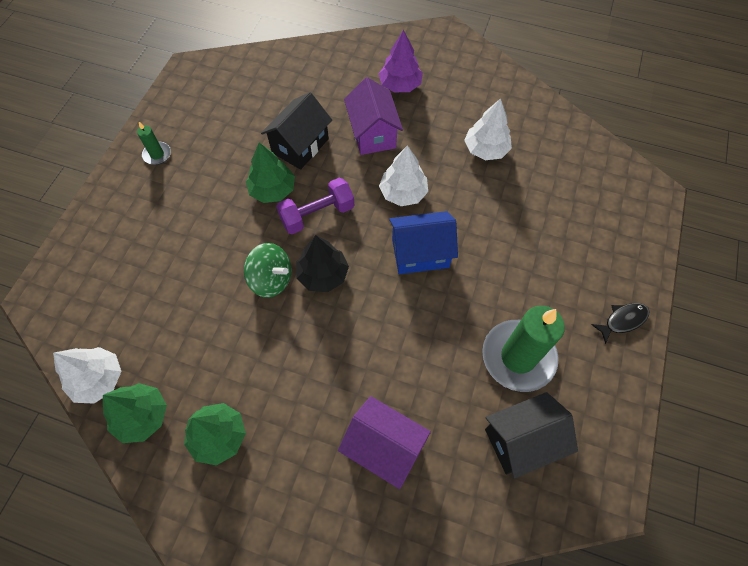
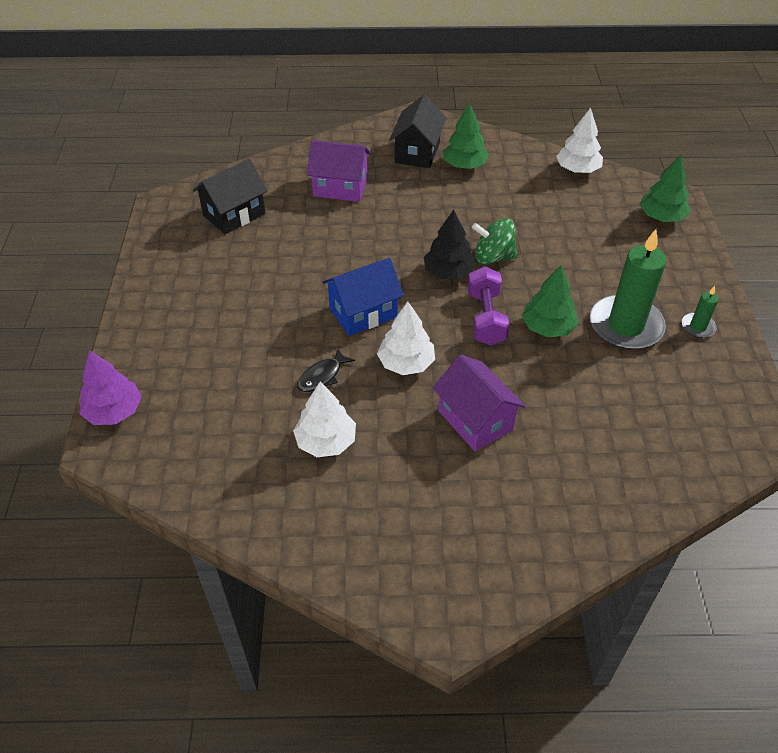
camera: 160 degrees right, 15 degrees down
green tree [103,383,167,443] -> green tree moved to [640,155,690,222]
black house [261,92,332,170] -> black house moved to [389,95,446,168]
purple dumbbell [276,178,354,234] -> purple dumbbell turned 45 degrees counterclockwise [468,266,509,346]
purple tree [379,30,423,92] -> purple tree moved to [80,350,142,425]
green candle [482,306,565,392] -> green candle moved to [590,229,666,350]
black fish [591,303,650,344] -> black fish moved to [297,348,355,392]

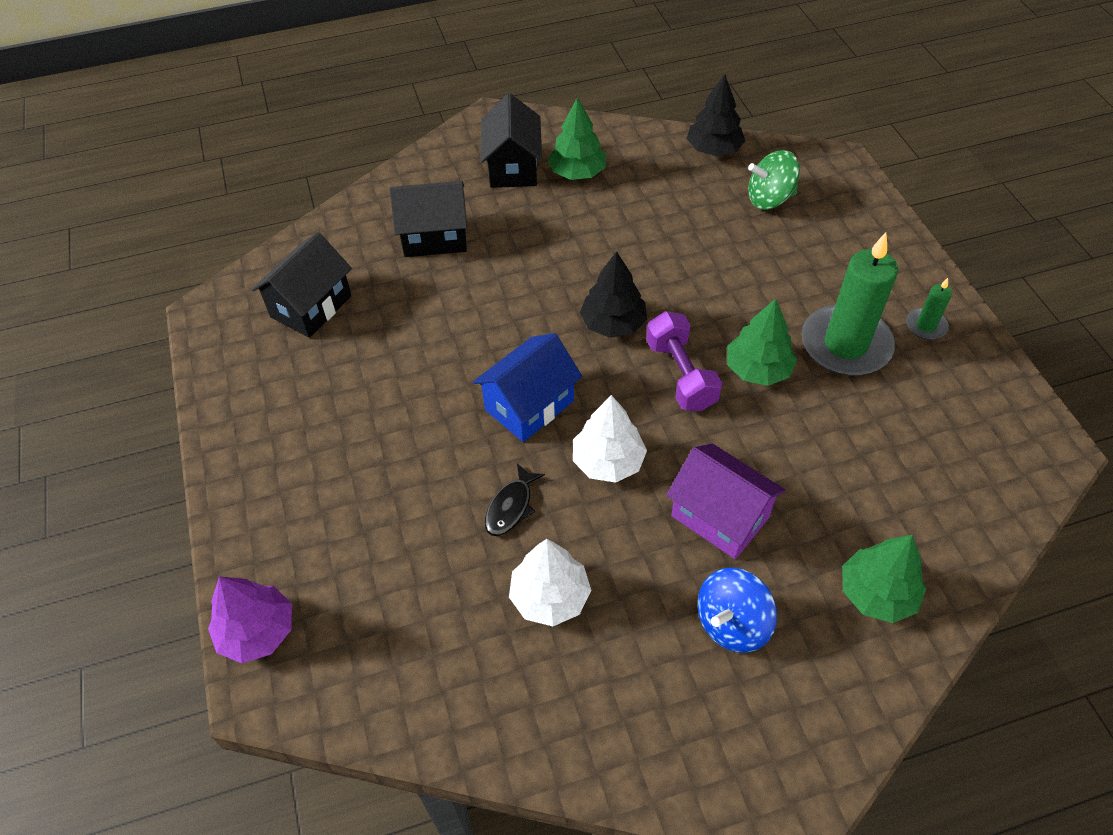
camera: 15 degrees left, 5 degrees up
purple house [307,140,371,202] -> black house [389,181,467,257]
green spinning top [472,218,517,265] -> green spinning top moved to [748,150,800,209]
white tree [556,107,603,173] -> black tree [686,74,745,156]
green tree [640,155,690,222] -> green tree moved to [842,535,926,623]
none -> blue spinning top [698,568,777,653]

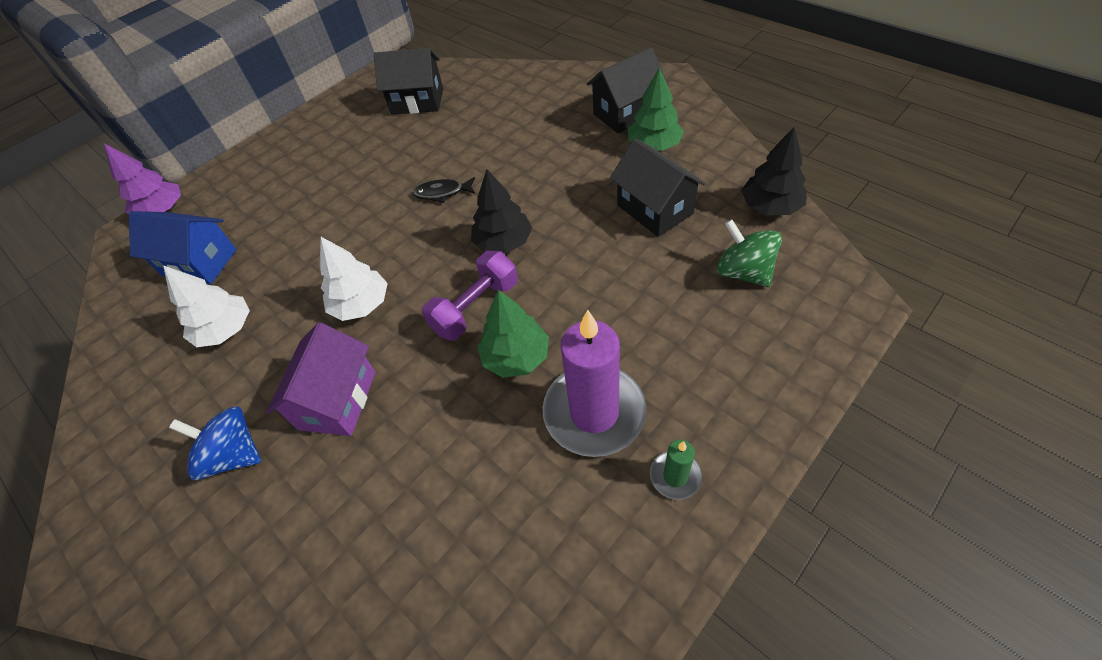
camera: 65 degrees right, 0 degrees up
black house [389,181,467,257] -> black house moved to [610,138,706,237]
blue house [473,333,582,442] -> blue house moved to [129,211,237,284]
black fish [485,463,545,536] -> black fish moved to [412,177,475,203]
green candle [801,233,898,376] -> purple candle [543,310,647,457]
green tree [842,535,926,623] -> none

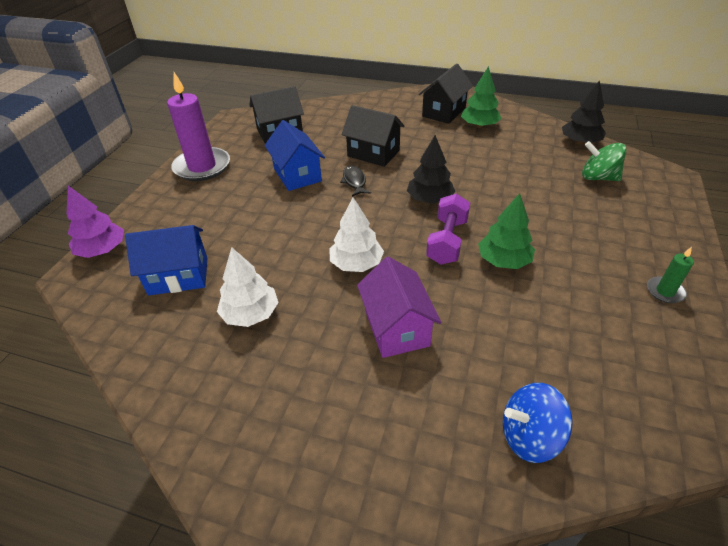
camera: 30 degrees left, 10 degrees down
blue spinning top [169,407,261,480] -> blue spinning top moved to [503,383,573,463]
black fish [412,177,475,203] -> black fish turned 105 degrees clockwise [340,165,371,197]
purple candle [543,310,647,457] -> purple candle moved to [167,72,230,181]
black house [610,138,706,237] -> black house moved to [342,105,405,167]
none -> blue house [264,120,325,191]

